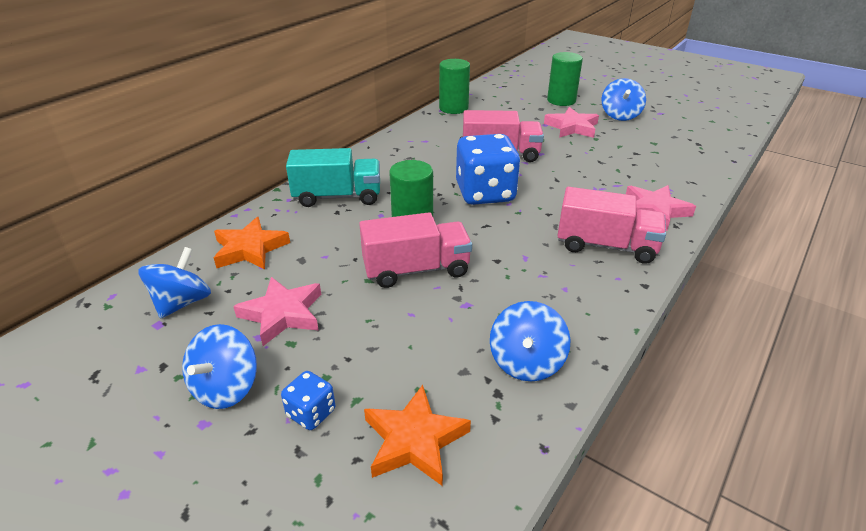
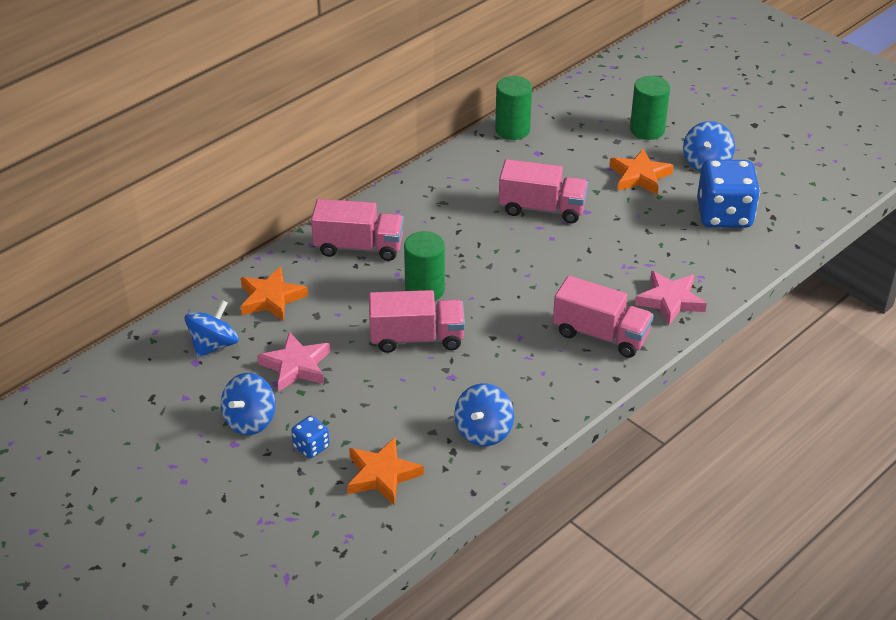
camera: 10 degrees right, 5 degrees up
turquoise truck [286,148,380,207] -> pink truck [311,199,404,261]
blue dice [456,134,521,205] -> blue dice moved to [697,160,760,228]
pink star [544,107,599,138] -> orange star [609,148,673,195]

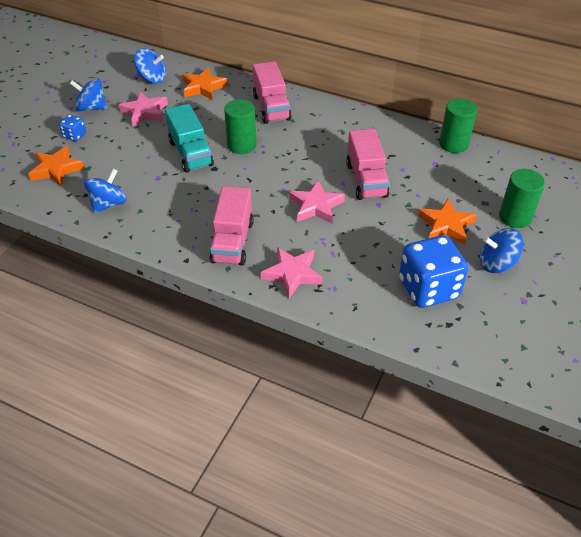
camera: 70 degrees right, 5 degrees up
pink truck [369,290,465,353] -> turquoise truck [165,104,214,173]
blue spinning top [455,383,514,446] -> blue spinning top turned 120 degrees clockwise [83,169,127,213]
none -> pink star [289,181,345,223]

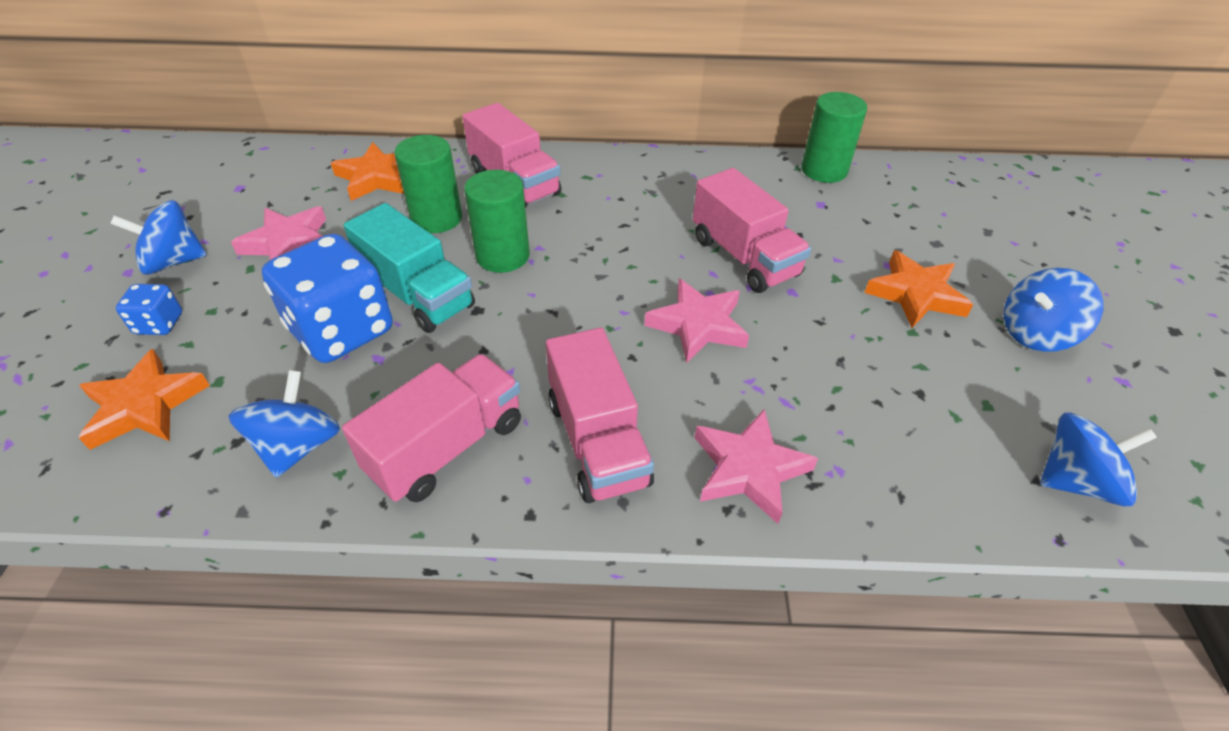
camera: 25 degrees left, 0 degrees up
blue spinning top [134,48,166,83] -> blue spinning top moved to [1040,413,1157,507]
blue dice [399,235,468,308] -> blue dice moved to [262,233,393,363]
green cylinder [499,169,545,228] -> green cylinder moved to [394,135,462,233]
none -> pink truck [342,354,521,502]

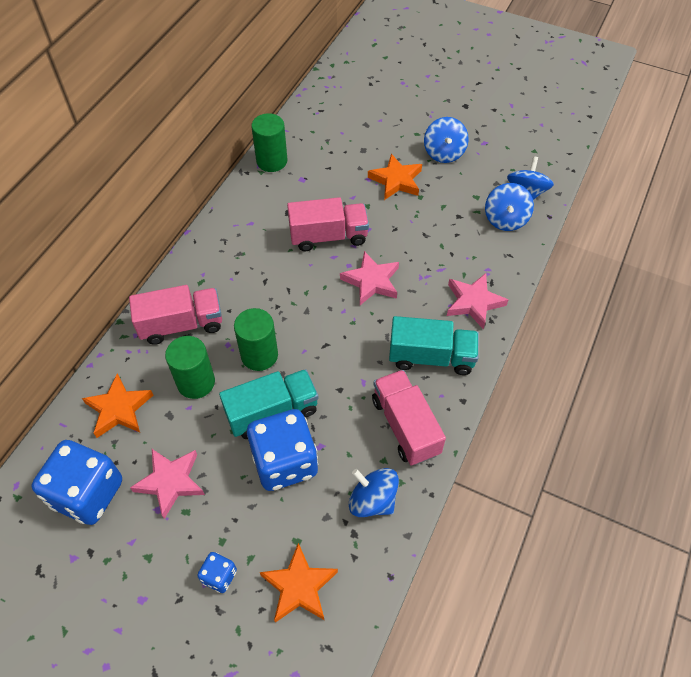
camera: 65 degrees left, 10 degrees up
blue spinning top [110,200,207,274] -> blue spinning top moved to [485,183,534,231]
pink truck [546,328,654,503] -> turquoise truck [389,316,479,375]
none -> blue dice [32,440,122,525]

